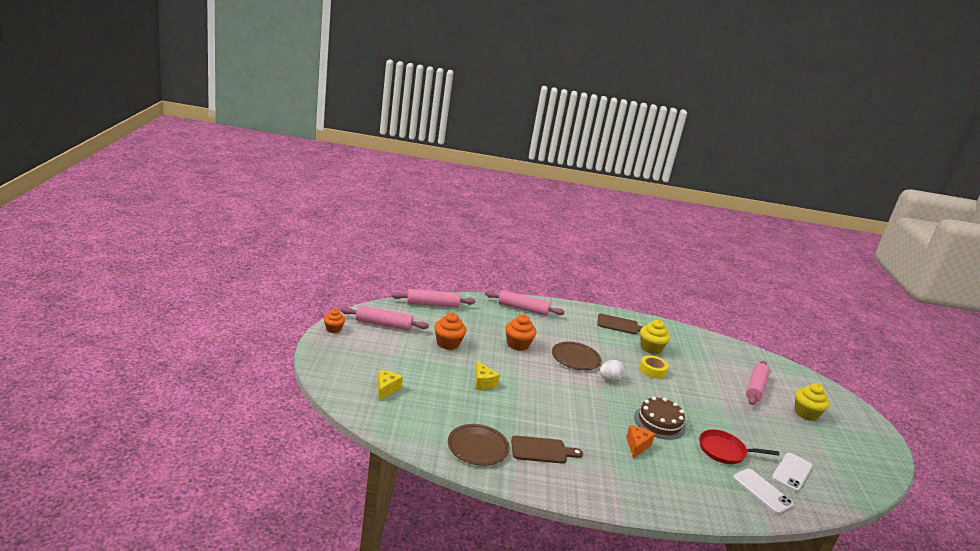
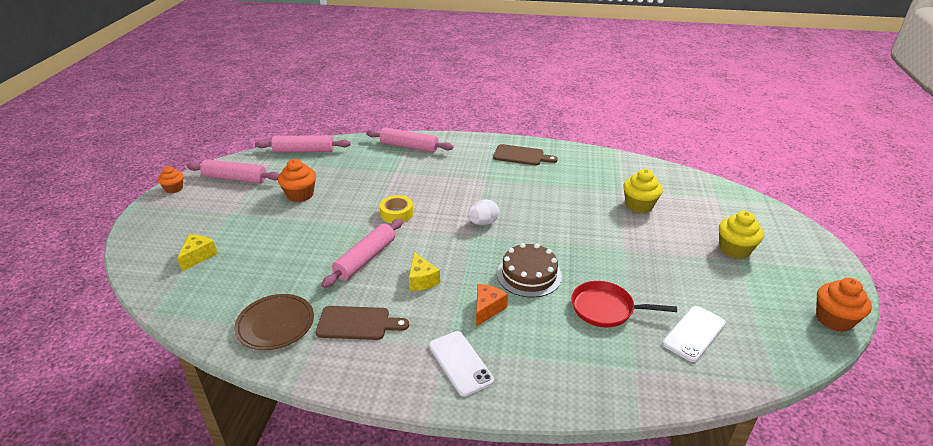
camera: 10 degrees right, 10 degrees up
yellow cheese [475,361,500,390] -> yellow cheese moved to [409,252,440,291]
orange cupcake [505,315,536,351] -> orange cupcake moved to [816,278,872,332]
brown plate [552,342,601,370] -> none
yellow tape [639,355,669,379] -> yellow tape moved to [380,195,413,223]
yellow cupcake [640,320,670,354] -> yellow cupcake moved to [623,169,663,213]
white phone [733,468,794,514] -> white phone moved to [429,331,494,396]
pink rolling pin [746,361,770,405] -> pink rolling pin moved to [321,219,403,288]

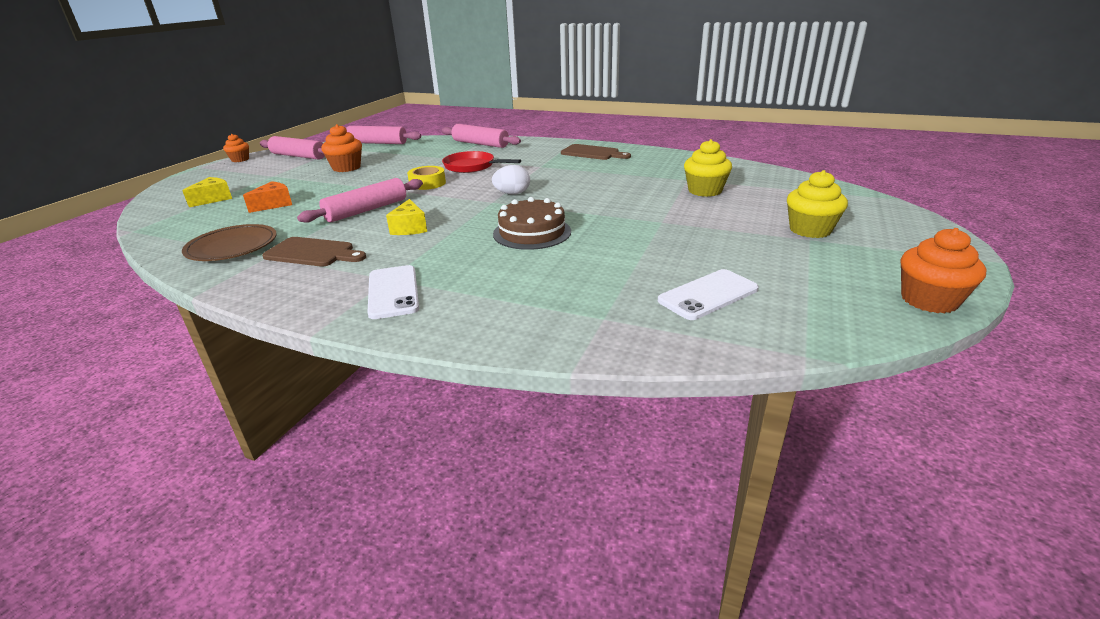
camera: 15 degrees right, 5 degrees down
orange cheese [476,284,508,327] -> orange cheese moved to [243,181,292,213]
red pan [571,281,677,327] -> red pan moved to [442,151,521,173]

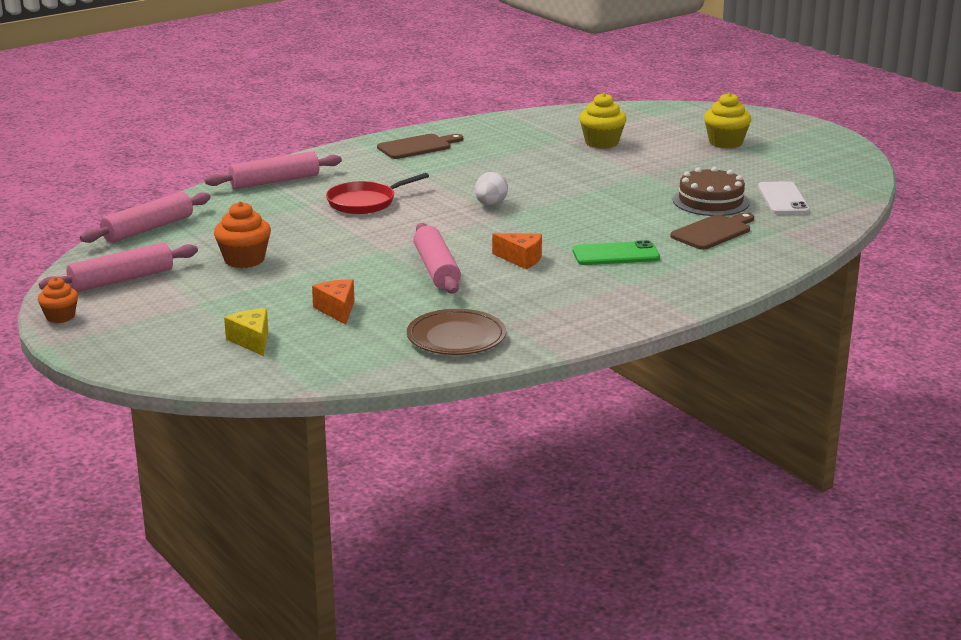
camera: 60 degrees left, 5 degrees down
brown cutting board [262,237,366,267] -> brown cutting board moved to [670,212,754,250]
white phone [367,265,419,319] -> none
yellow cheese [386,199,427,235] -> orange cheese [492,233,542,269]
yellow tape [407,166,446,190] -> none
brown cake [493,197,571,250] -> brown cake moved to [673,167,750,216]
orange cupcake [901,228,987,314] -> none
none -> green phone [573,240,660,265]

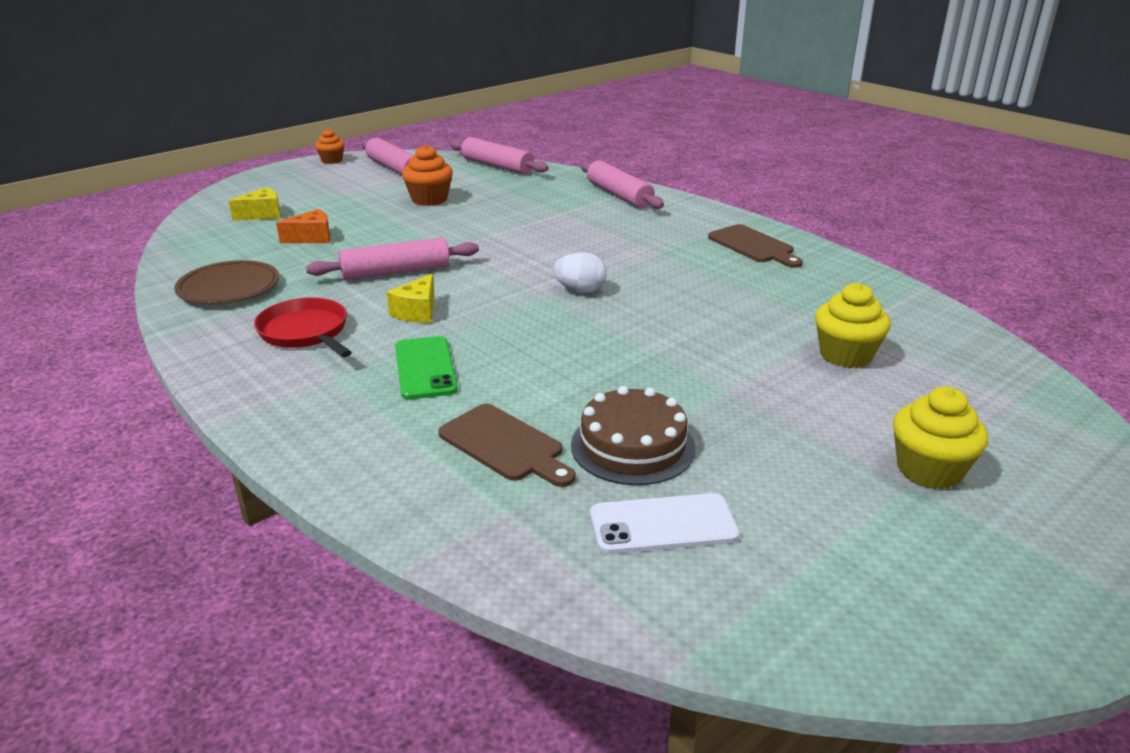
camera: 85 degrees right, 5 degrees up
red pan [326,173,429,214] -> red pan moved to [254,297,352,357]
orange cheese [492,233,542,269] -> yellow cheese [387,274,435,323]

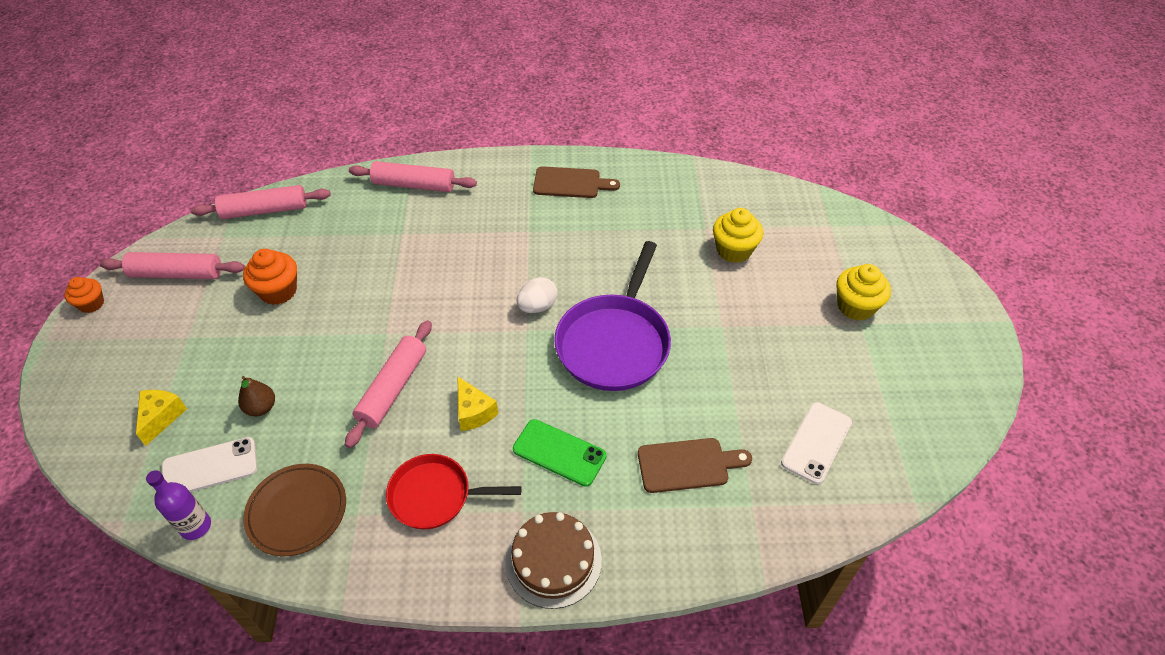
camera: 50 degrees left, 20 degrees up
orange cheese [276,209,330,243] -> brown pear [238,376,275,416]
brown cake [571,386,695,485] -> brown cake moved to [505,512,602,609]
none -> purple bottle [146,470,211,540]
none -> white phone [162,437,257,492]
none -> purple pan [554,241,671,391]

